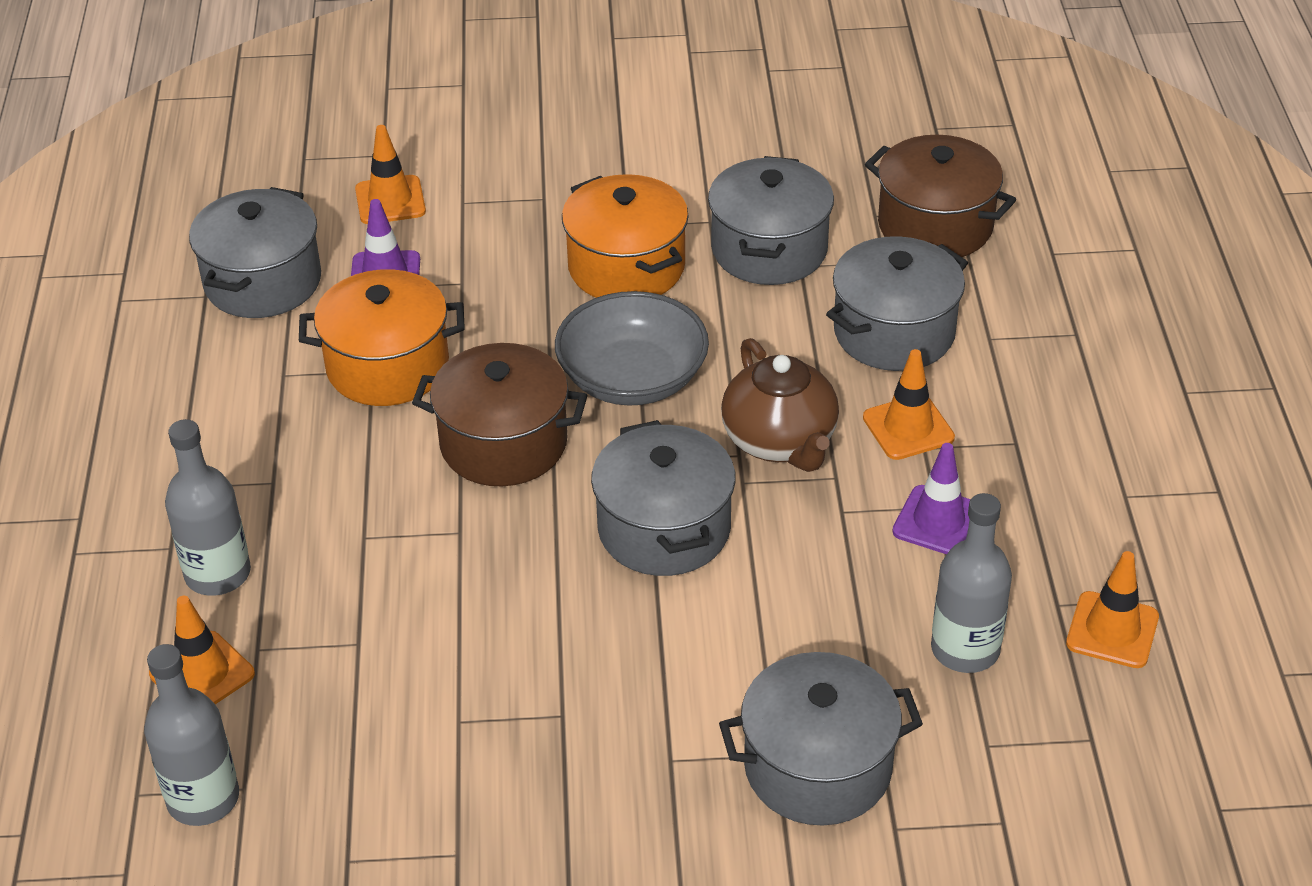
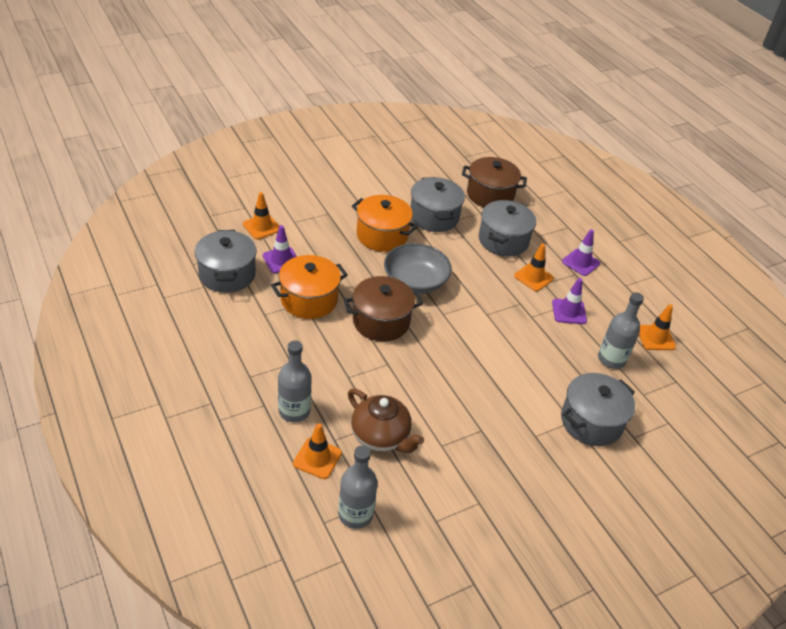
camera: 30 degrees left, 0 degrees up
grey pot [591,420,736,576] -> none
brown teapot [721,338,839,472] -> brown teapot moved to [348,389,424,453]
none -> purple traffic cone [562,229,600,276]

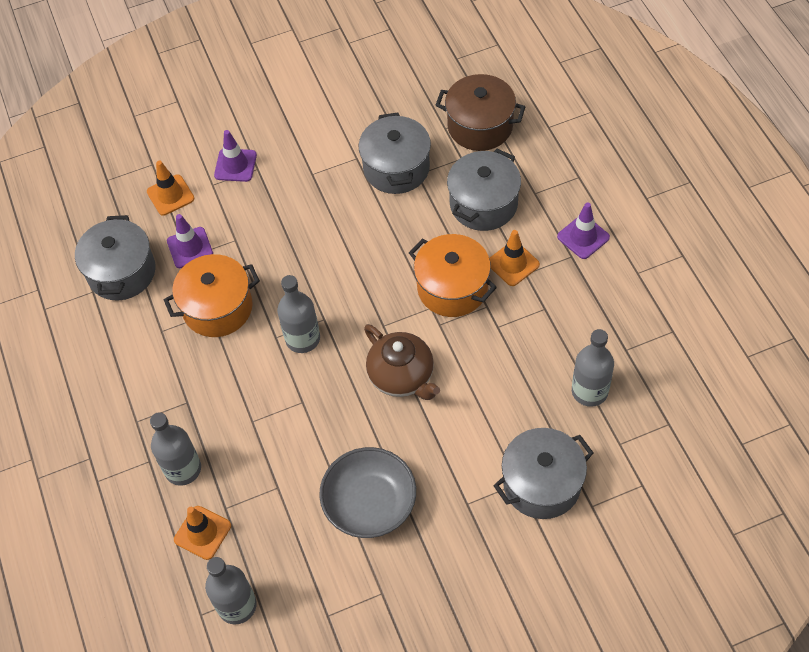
camera: 15 degrees right, 15 degrees up
brown pot [344,276,423,342] -> grey bottle [277,275,320,353]
brown teapot [348,389,424,453] -> brown teapot moved to [364,324,440,400]
orange pot [352,195,418,252] -> orange pot moved to [409,234,497,317]
grey bowl [384,243,452,294] -> grey bowl moved to [319,447,416,538]
purple traffic cone [552,278,587,324] -> purple traffic cone moved to [214,130,257,182]
orange traffic cone [639,304,676,350] -> none

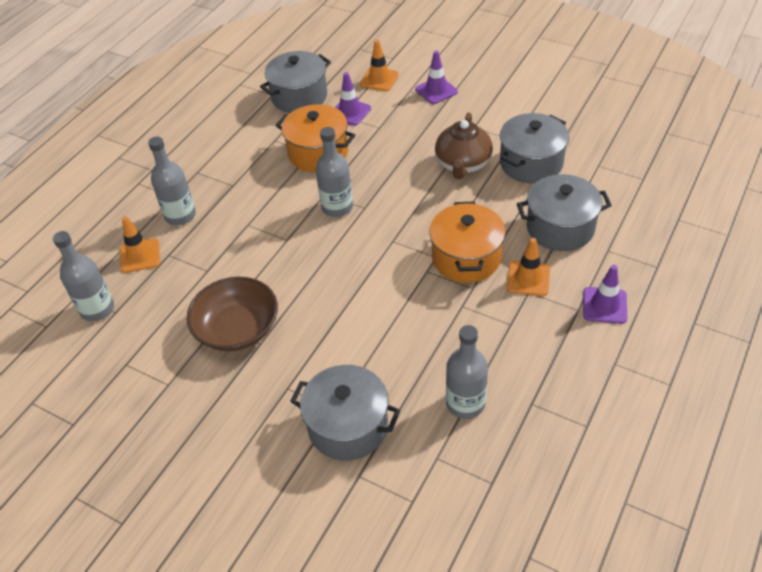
camera: 50 degrees right, 10 degrees down
grey bowl [319,447,416,538] -> brown bowl [187,277,278,352]
brown teapot [364,324,440,400] -> brown teapot moved to [435,112,493,179]
brown pot [436,74,526,151] -> none

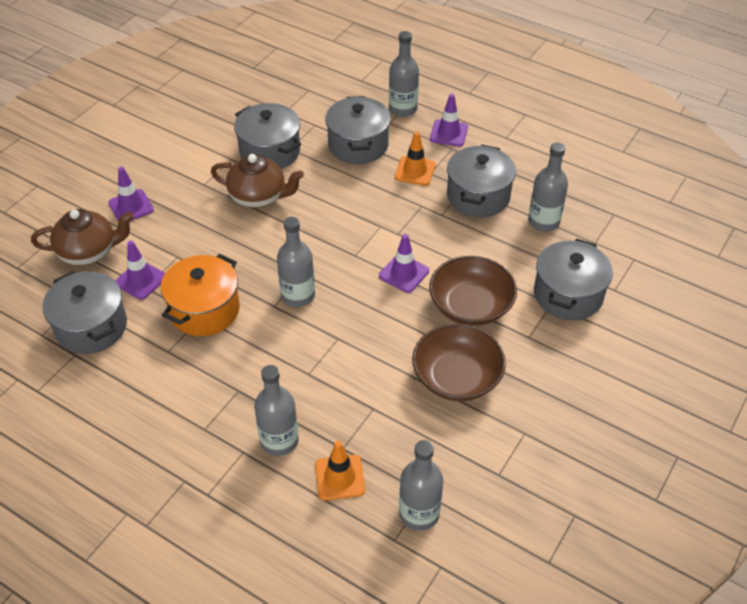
camera: 90 degrees left, 0 degrees up
orange traffic cone [360,40,399,91] -> brown teapot [31,209,133,266]
orange pot [429,201,506,283] -> none
none -> purple traffic cone [379,234,429,293]
none -> grey bottle [389,31,419,117]
none -> brown bowl [429,256,517,326]
none -> grey pot [447,145,516,217]

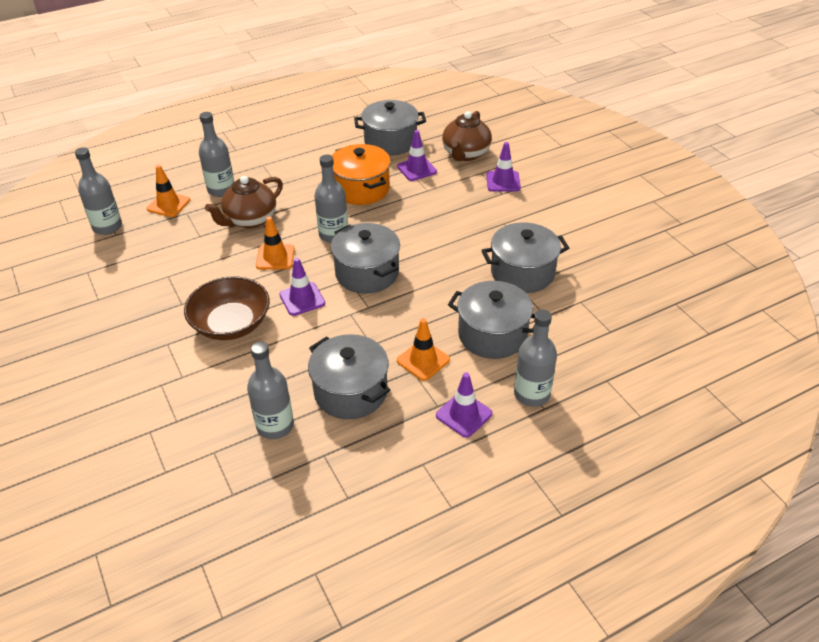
camera: 120 degrees right, 5 degrees down
brown teapot [211,154,304,208] -> brown teapot moved to [205,176,283,228]
brown bowl [412,324,506,401] -> none
grey pot [534,239,613,320] -> grey pot moved to [331,223,400,294]
none -> orange traffic cone [256,216,295,270]

